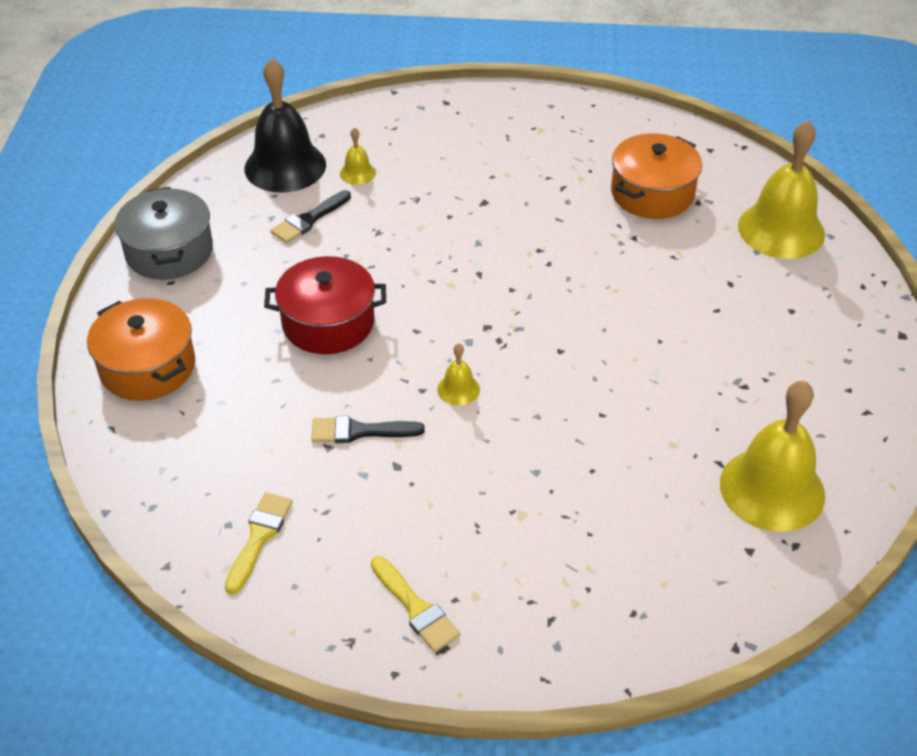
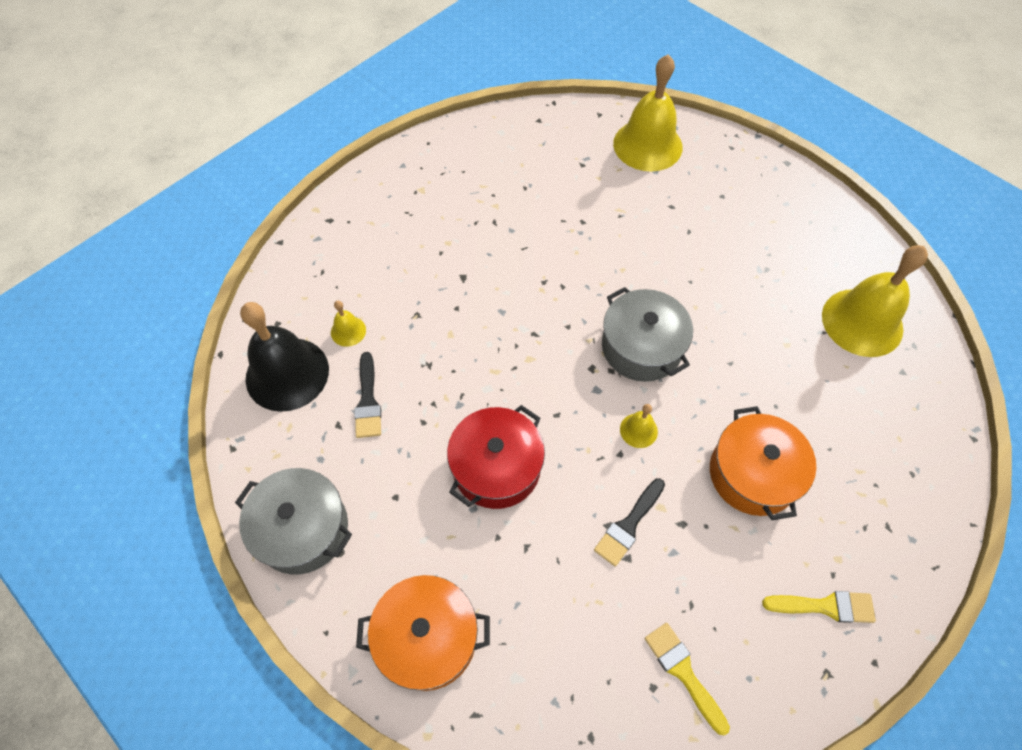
camera: 50 degrees left, 15 degrees up
orange pot [611,133,702,219] -> orange pot moved to [710,406,816,520]
none -> grey pot [602,287,693,382]

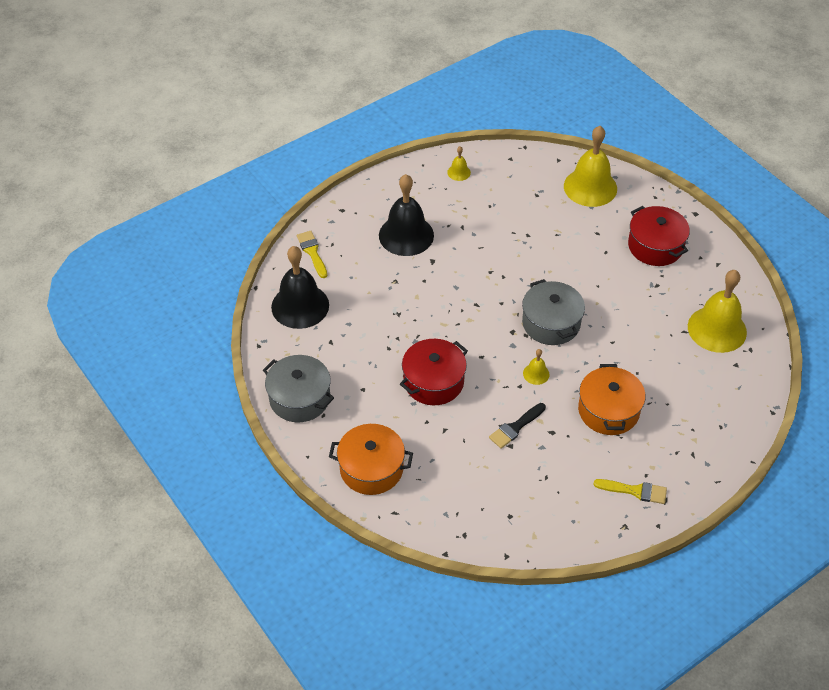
camera: 10 degrees right, 10 degrees down
yellow bell [331,300,366,347] -> yellow bell moved to [447,146,471,181]
black brush [354,352,381,438] -> none
yellow brush [645,623,730,735] -> yellow brush moved to [297,231,327,278]
none -> black bell [379,174,434,256]
none -> red pot [628,206,690,266]

